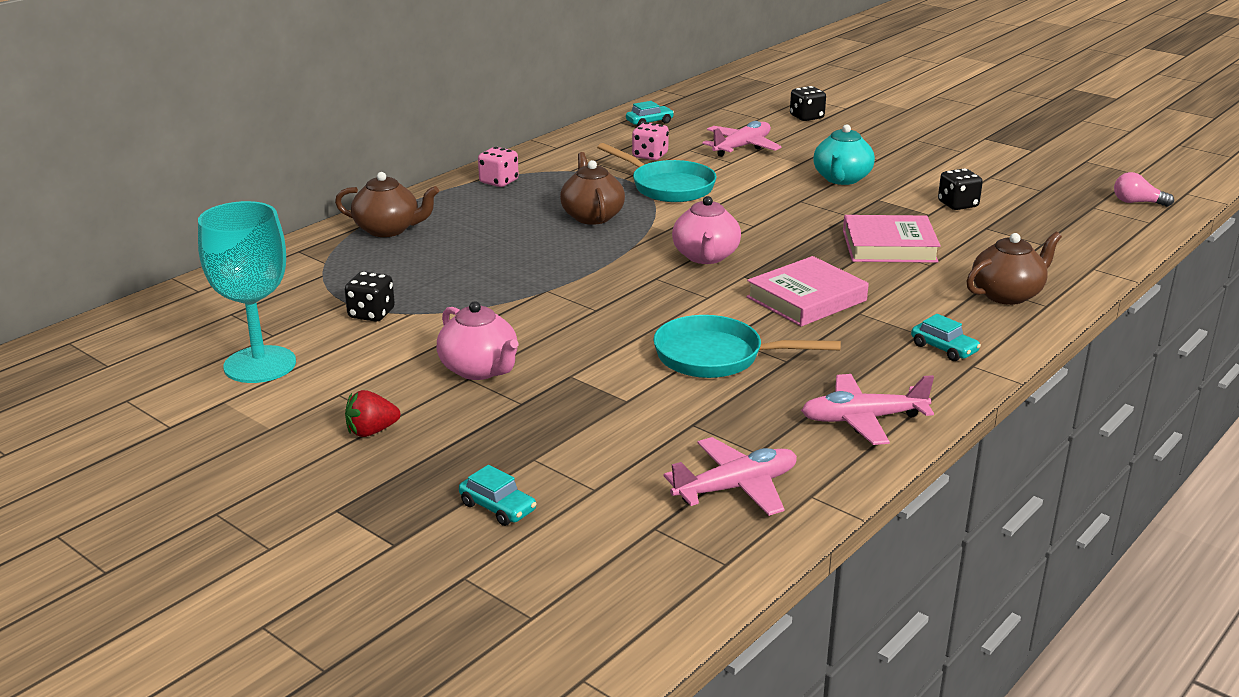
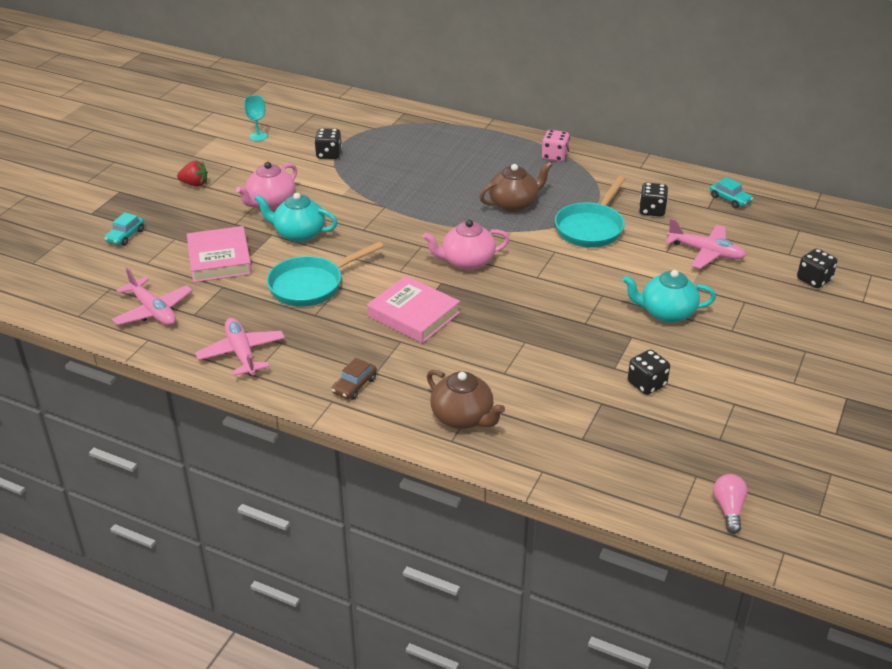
camera: 75 degrees right, 10 degrees up
turquoise goblet [198,201,296,383] -> turquoise goblet [244,95,267,141], size x0.45
brown teapot [335,172,439,237] -> none
red strawberry [345,390,400,437] -> red strawberry turned 135 degrees clockwise [177,161,208,187]
pink dice [632,122,669,160] -> black dice [639,183,668,217]
turquoise pan [653,315,841,378] -> turquoise pan turned 120 degrees counterclockwise [267,241,384,307]
pink book [843,215,941,263] -> pink book moved to [187,226,252,282]
turquoise car [911,314,981,361] -> brown car [331,358,377,400]
none -> turquoise teapot [255,193,337,242]

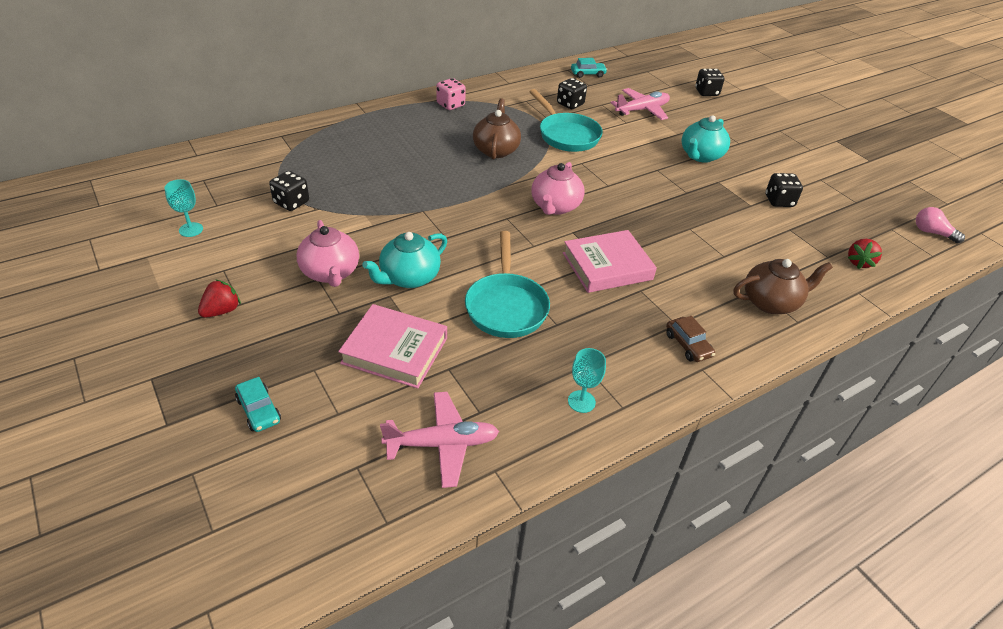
camera: 60 degrees left, 5 degrees up
pink plane [195,318,285,376] -> turquoise goblet [568,348,606,413]
none -> red strawberry [848,239,882,269]

